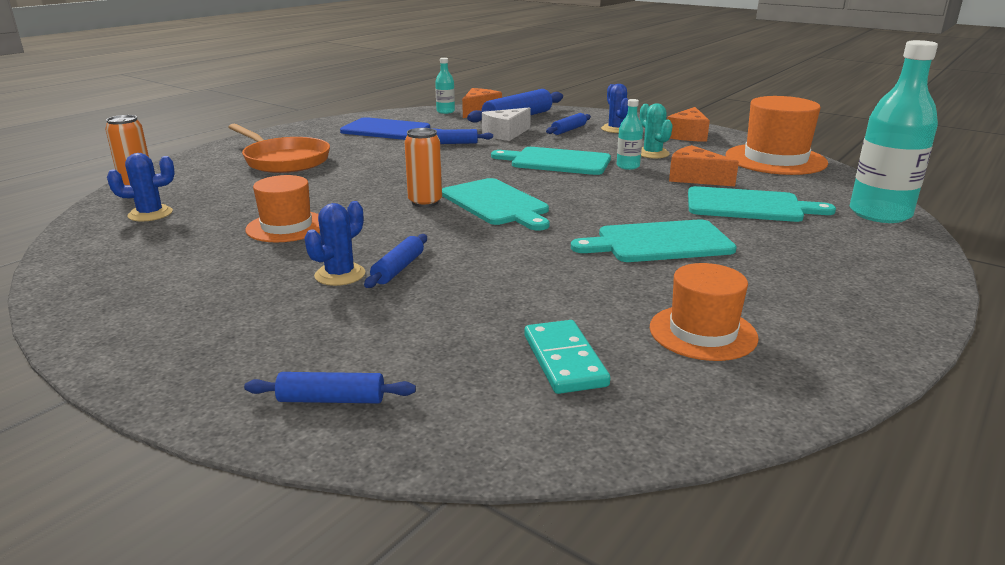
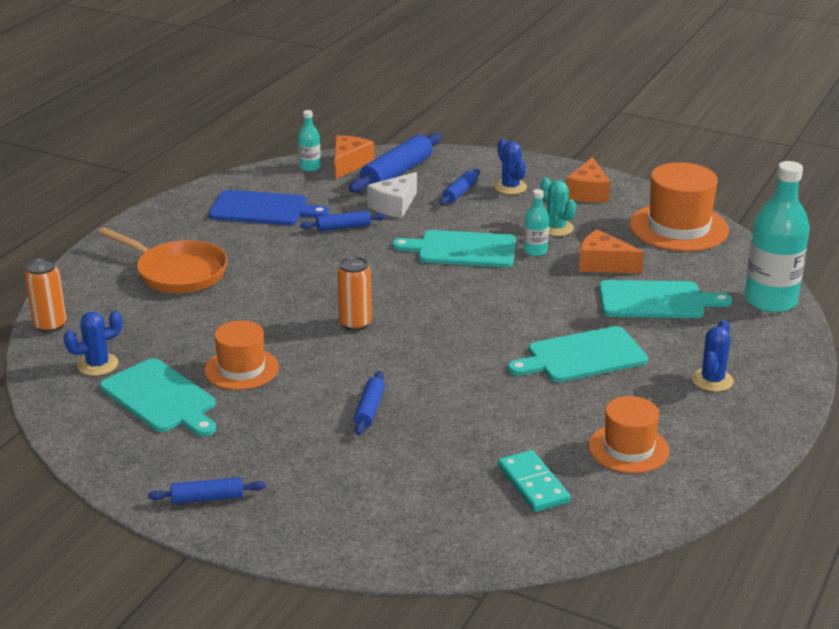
camera: 10 degrees left, 5 degrees up
blue rolling pin [244,372,416,403] -> blue rolling pin moved to [148,477,266,504]
blue cactus [305,201,365,286] -> blue cactus moved to [692,320,734,392]
turquoise cutting board [442,178,549,231] -> turquoise cutting board moved to [100,358,216,436]

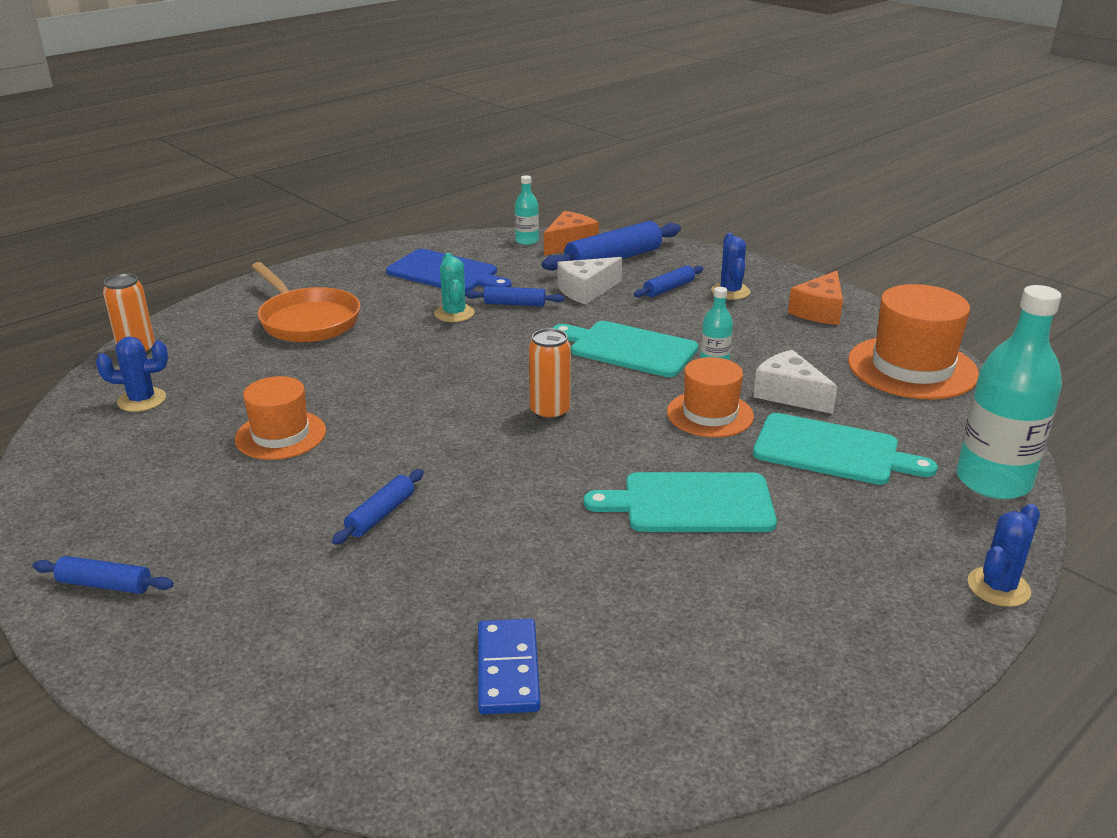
camera: 20 degrees right, 0 degrees up
turquoise cutting board [100,358,216,436] -> none
orange can [337,256,372,331] -> orange can moved to [529,328,571,421]
turquoise domino [498,450,570,512] -> blue domino [478,619,540,715]
turquoise cactus [541,177,576,236] -> turquoise cactus moved to [434,253,475,322]
orange cheese [579,229,644,274] -> white cheese [753,350,837,414]
orange hat [589,396,669,473] -> orange hat moved to [667,357,754,437]
blue cactus [692,320,734,392] -> blue cactus moved to [968,504,1040,607]

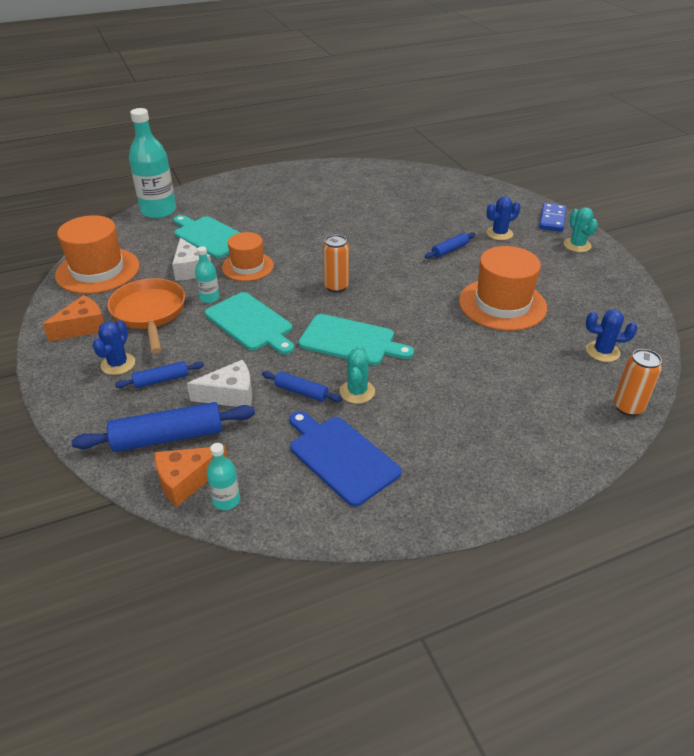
camera: 160 degrees left, 10 degrees up
blue rolling pin [33,556,174,594] -> turquoise cactus [564,207,598,252]
orange hat [235,376,326,460] -> orange hat [459,246,547,331], size x1.57
orange pan [251,262,360,342] -> orange pan moved to [107,278,185,353]
blue domino [478,619,540,715] -> blue domino moved to [539,203,566,232]
turquoise cutting board [584,472,777,532] -> turquoise cutting board moved to [298,314,414,365]
blue cactus [968,504,1040,607] -> blue cactus moved to [486,196,521,240]

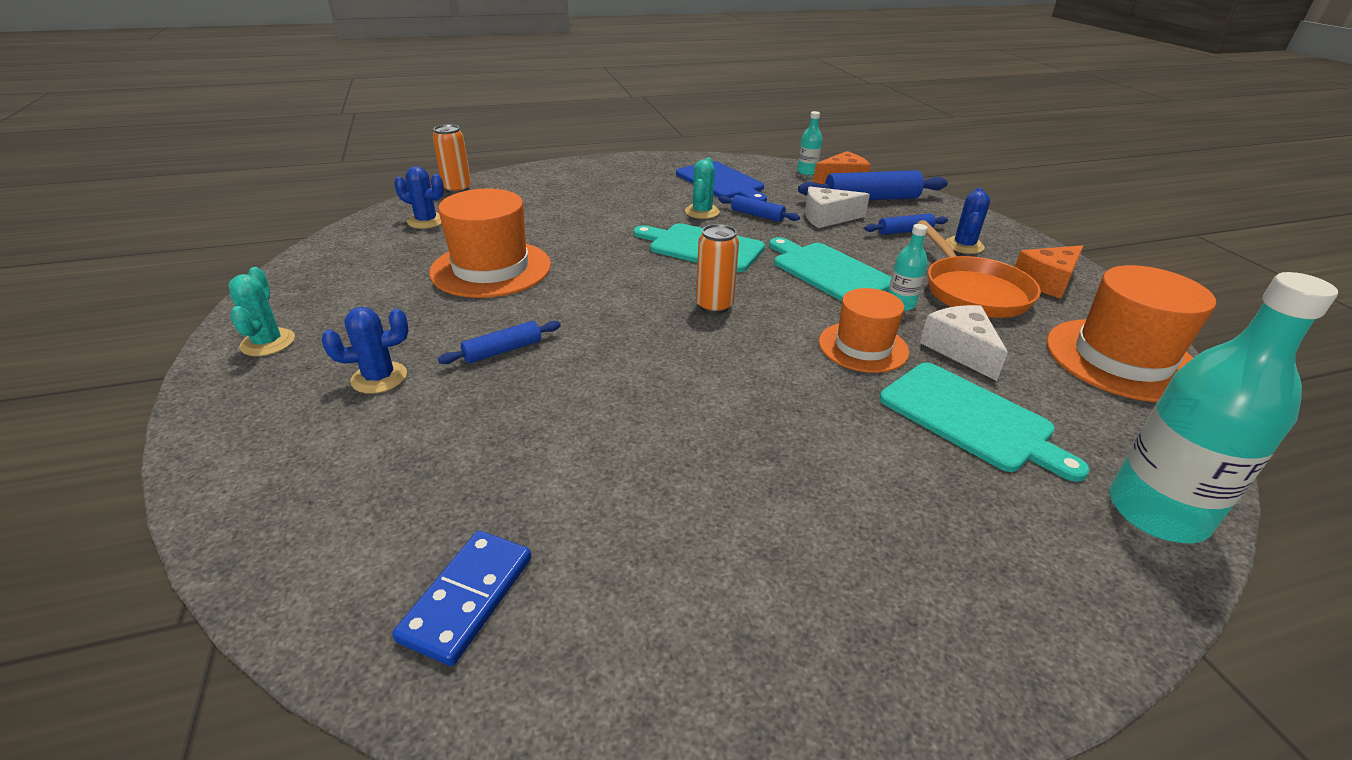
camera: 175 degrees left, 5 degrees down
blue domino [539,203,566,232] -> blue domino moved to [392,530,532,666]

